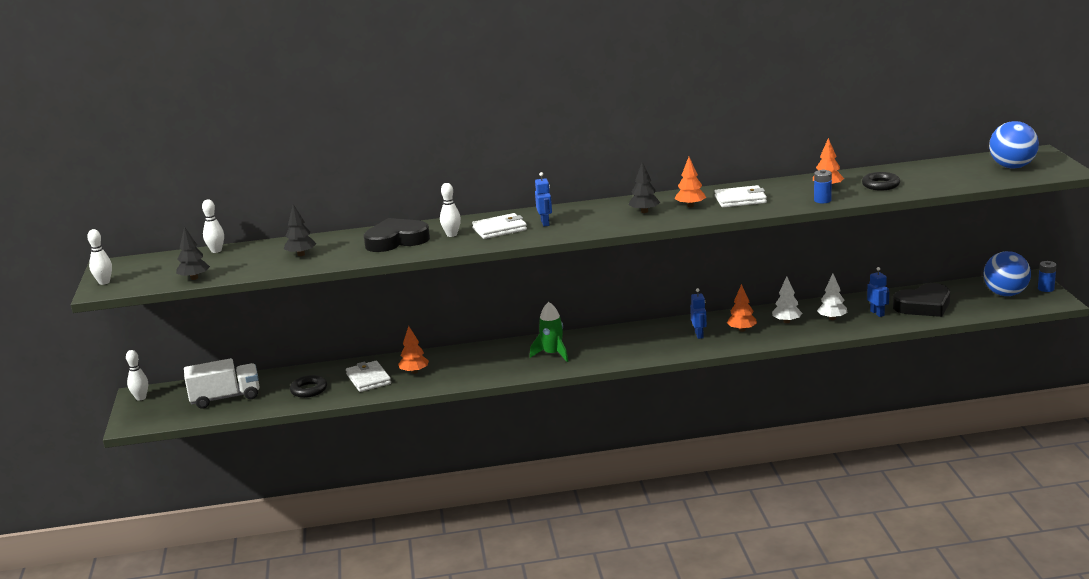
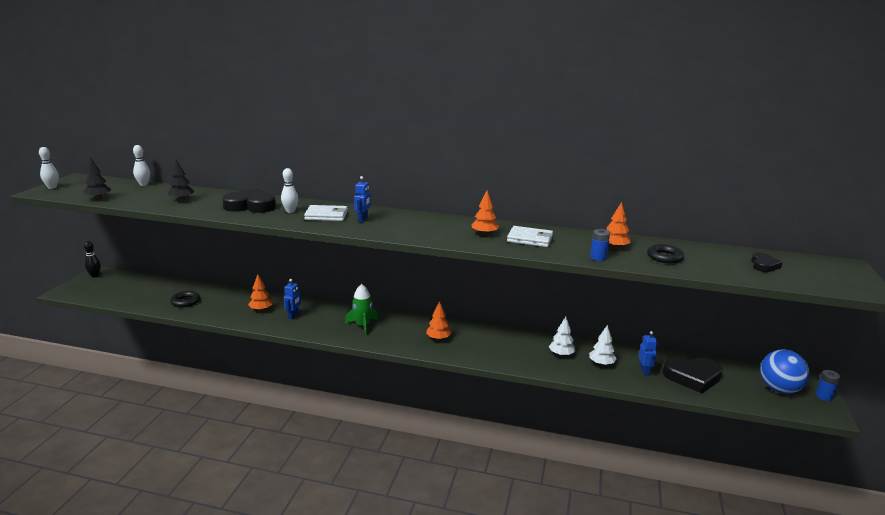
camera: 20 degrees right, 0 degrees up
white bowling pin [126,350,148,400] -> black bowling pin [84,241,101,277]
white truck [184,358,260,409] -> none
white wallet [346,361,391,392] -> none
black tree [629,162,660,213] -> none
blue robot [690,288,707,339] -> blue robot moved to [284,279,301,319]
orange tree [727,284,757,332] -> orange tree moved to [426,301,452,340]
blue ball [989,121,1039,168] -> none
none -> black heart [751,253,783,272]

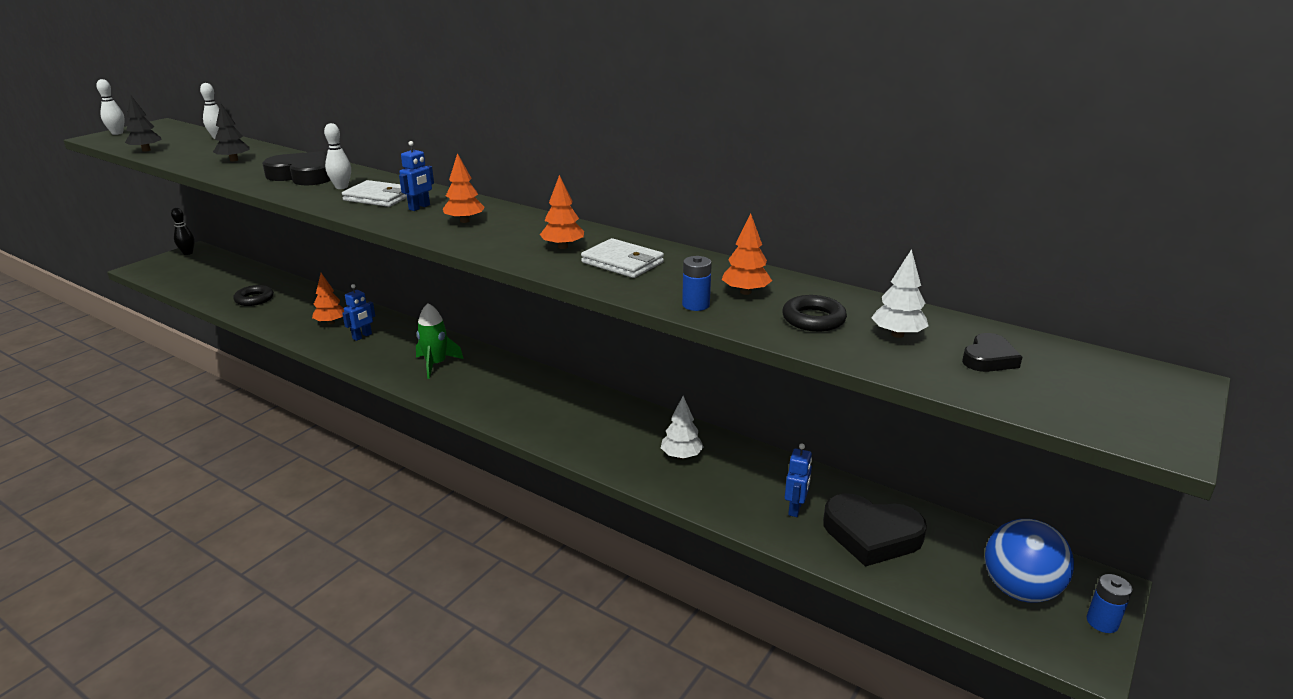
camera: 20 degrees right, 5 degrees up
orange tree [426,301,452,340] -> orange tree moved to [443,153,485,223]
white tree [589,325,617,366] -> white tree moved to [871,249,928,338]

